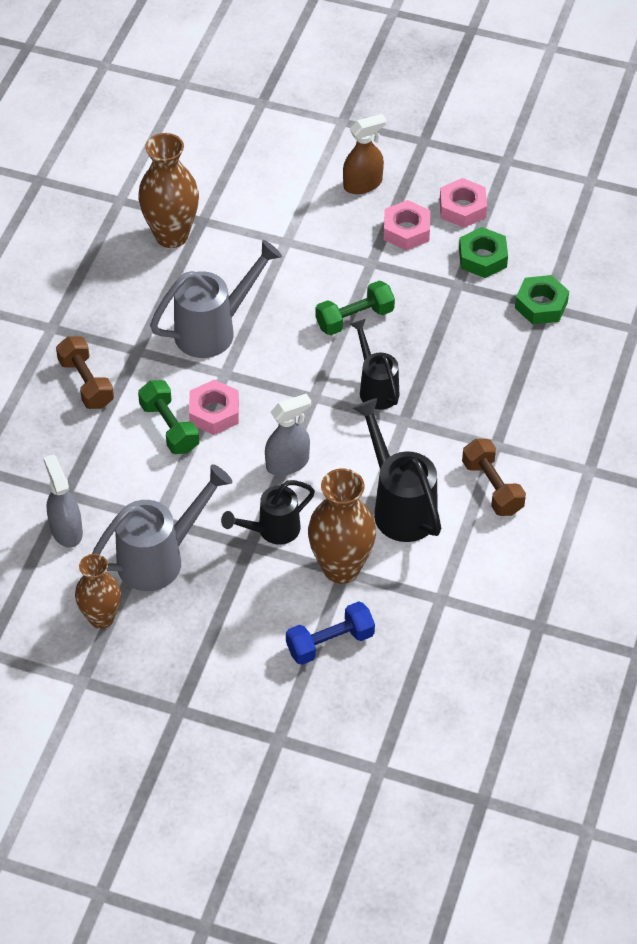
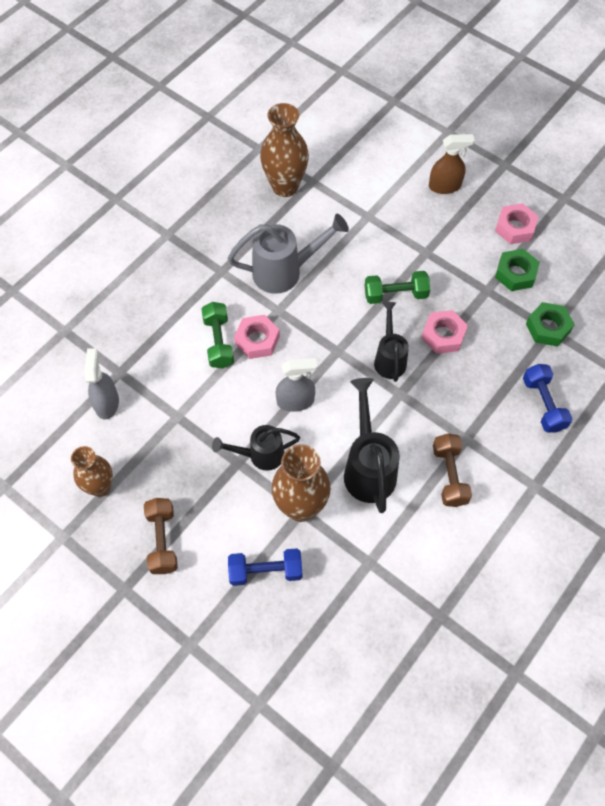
camera: 20 degrees right, 10 degrees up
brown dumbbell [56,336,114,409] -> brown dumbbell moved to [144,498,178,574]
grey watering can [92,464,232,591] -> none
pink nut [384,200,430,250] -> pink nut moved to [422,310,468,354]
none -> blue dumbbell [523,364,572,433]

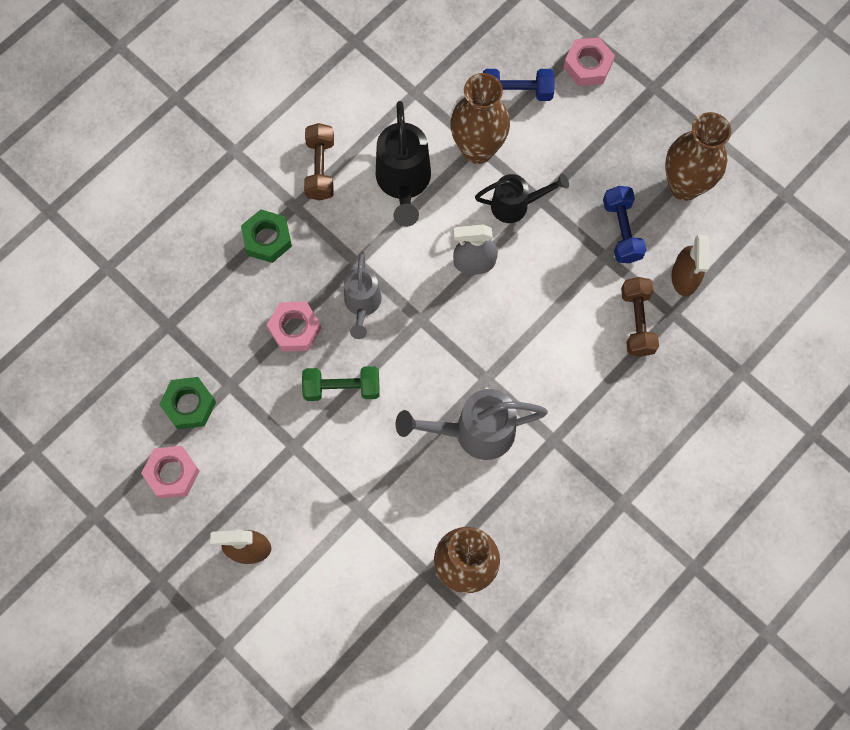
camera: 175 degrees left, 10 degrees up
brown vase [71,446,113,497] -> brown vase [665,112,731,201], size x1.51
grey spray bottle [84,348,119,420] -> brown spray bottle [671,235,709,297]
brown dumbbell [144,498,178,574] -> brown dumbbell moved to [621,277,659,357]
green dumbbell [201,302,234,369] -> none
pink nut [234,315,280,359] -> pink nut moved to [563,37,615,86]
black watering can [374,302,409,382] -> grey watering can [344,253,382,339]
blue dumbbell [523,364,572,433] -> blue dumbbell moved to [603,186,646,263]
green nut [526,302,575,347] -> green nut moved to [241,209,292,263]

